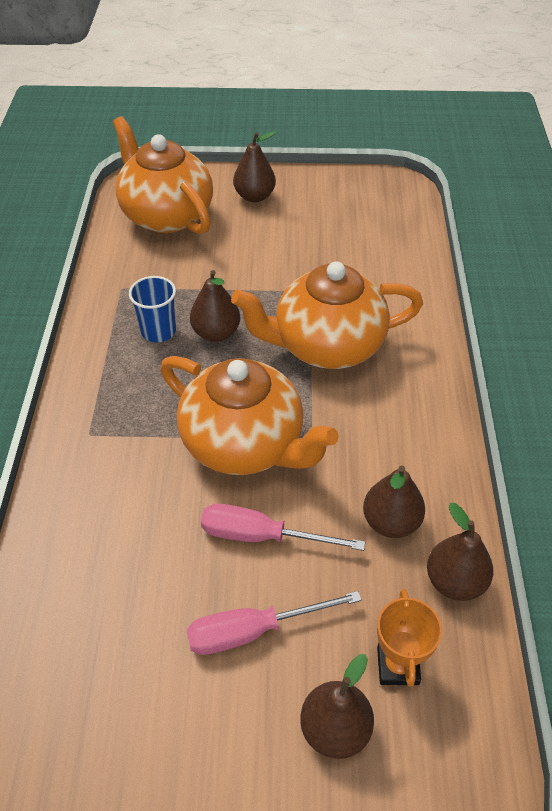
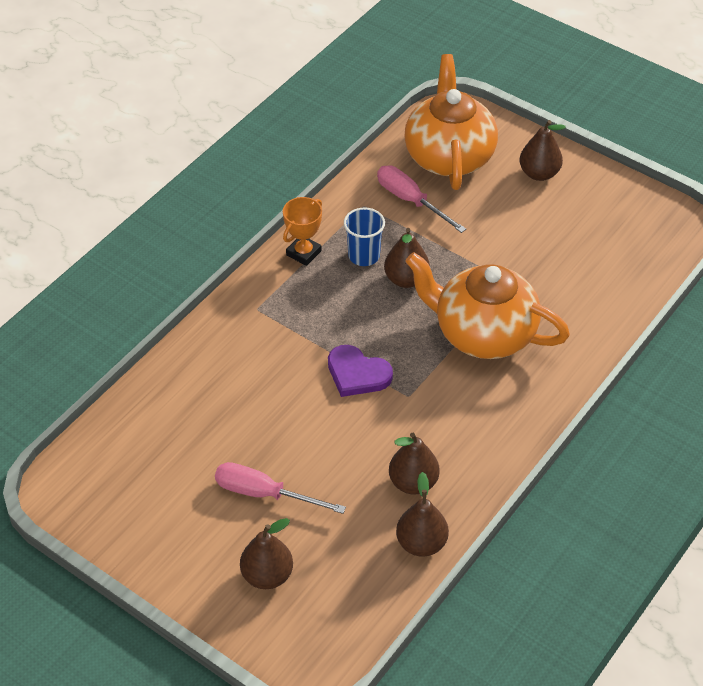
camera: 35 degrees right, 0 degrees up
orange teapot [160,356,339,475] -> purple heart [328,345,393,397]
pink screwdriver [201,504,365,551] -> pink screwdriver moved to [377,165,466,233]
orange trophy [377,589,442,687] -> orange trophy moved to [283,197,322,266]

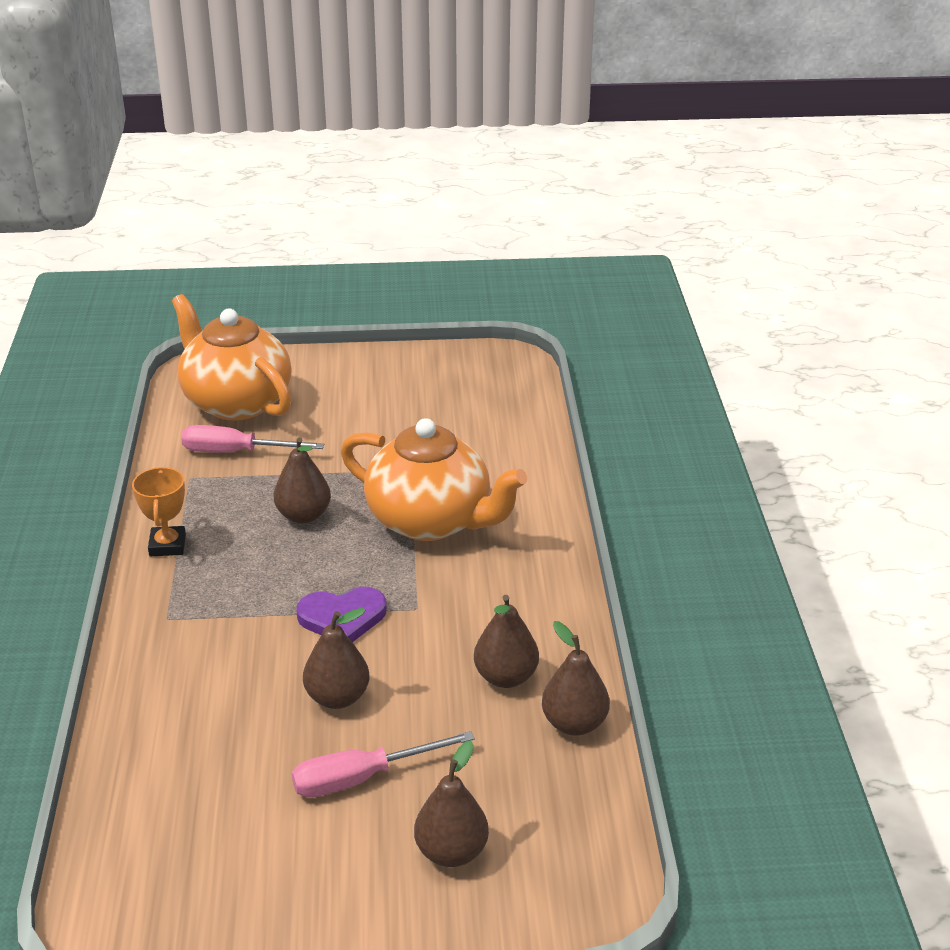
camera: 40 degrees left, 15 degrees down
blue cup [344,208,385,266] -> none
orange teapot [405,252,570,359] -> orange teapot turned 135 degrees counterclockwise [341,418,527,541]
brown pear [520,120,566,181] -> brown pear moved to [303,608,370,709]

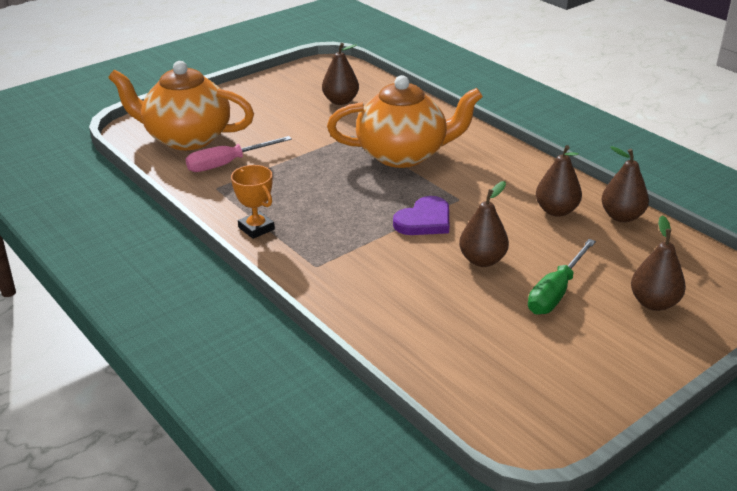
camera: 35 degrees left, 0 degrees up
brown pear [274,437,331,524] -> brown pear moved to [322,43,359,105]
pink screwdriver [292,731,475,798] -> green screwdriver [528,239,596,315]

